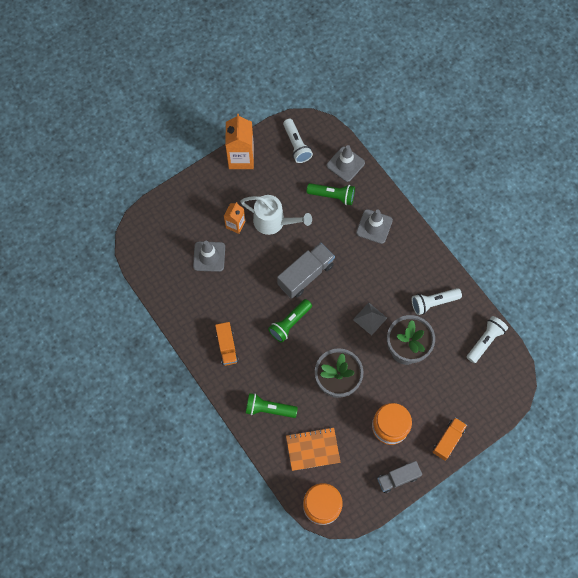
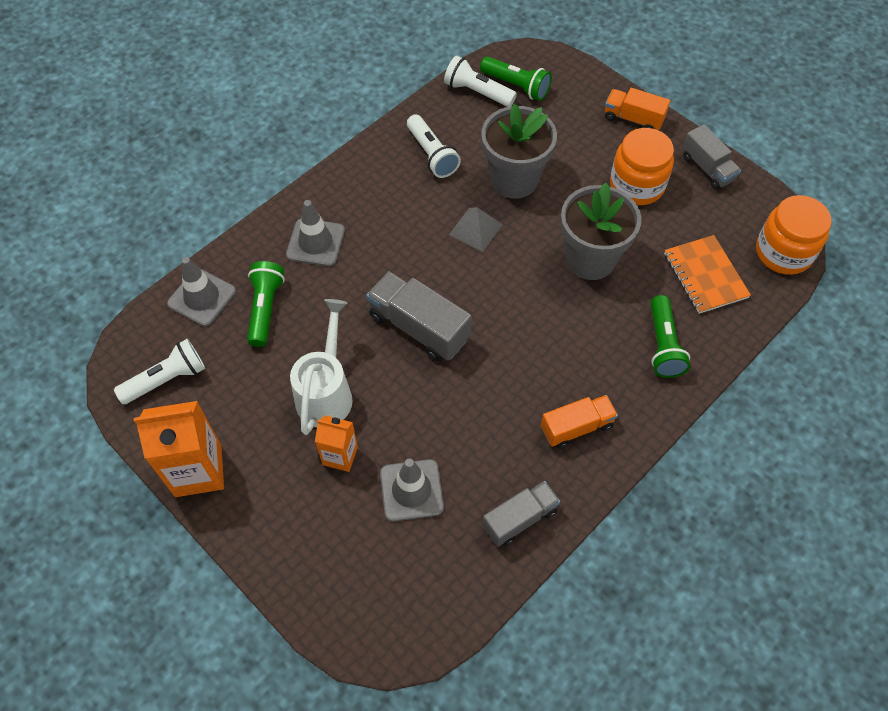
camera: 100 degrees left, 10 degrees down
green flashlight [268,299,312,343] -> green flashlight moved to [480,56,552,101]
none -> grey truck [482,481,560,547]

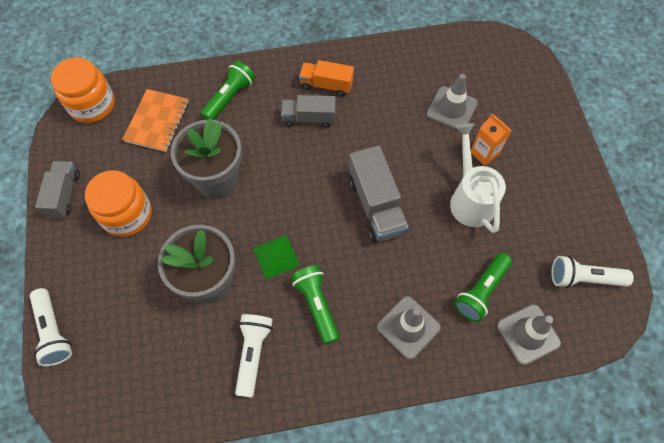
camera: 145 degrees left, 5 degrees up
orange carton [134,401,224,497] -> none
white watering can [290,299,353,435] -> white watering can turned 120 degrees clockwise [450,123,506,233]
white flashlight [444,56,517,107] -> white flashlight moved to [30,288,72,366]
grey pyramid [449,207,503,252] -> green pyramid [253,235,300,279]
green flashlight [480,56,552,101] -> green flashlight moved to [291,265,340,344]
grey truck [482,481,560,547] -> grey truck moved to [281,95,336,128]
orange truck [605,88,670,130] -> none

